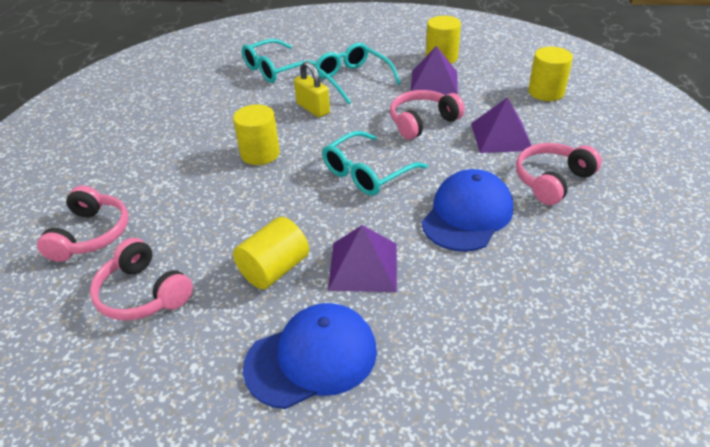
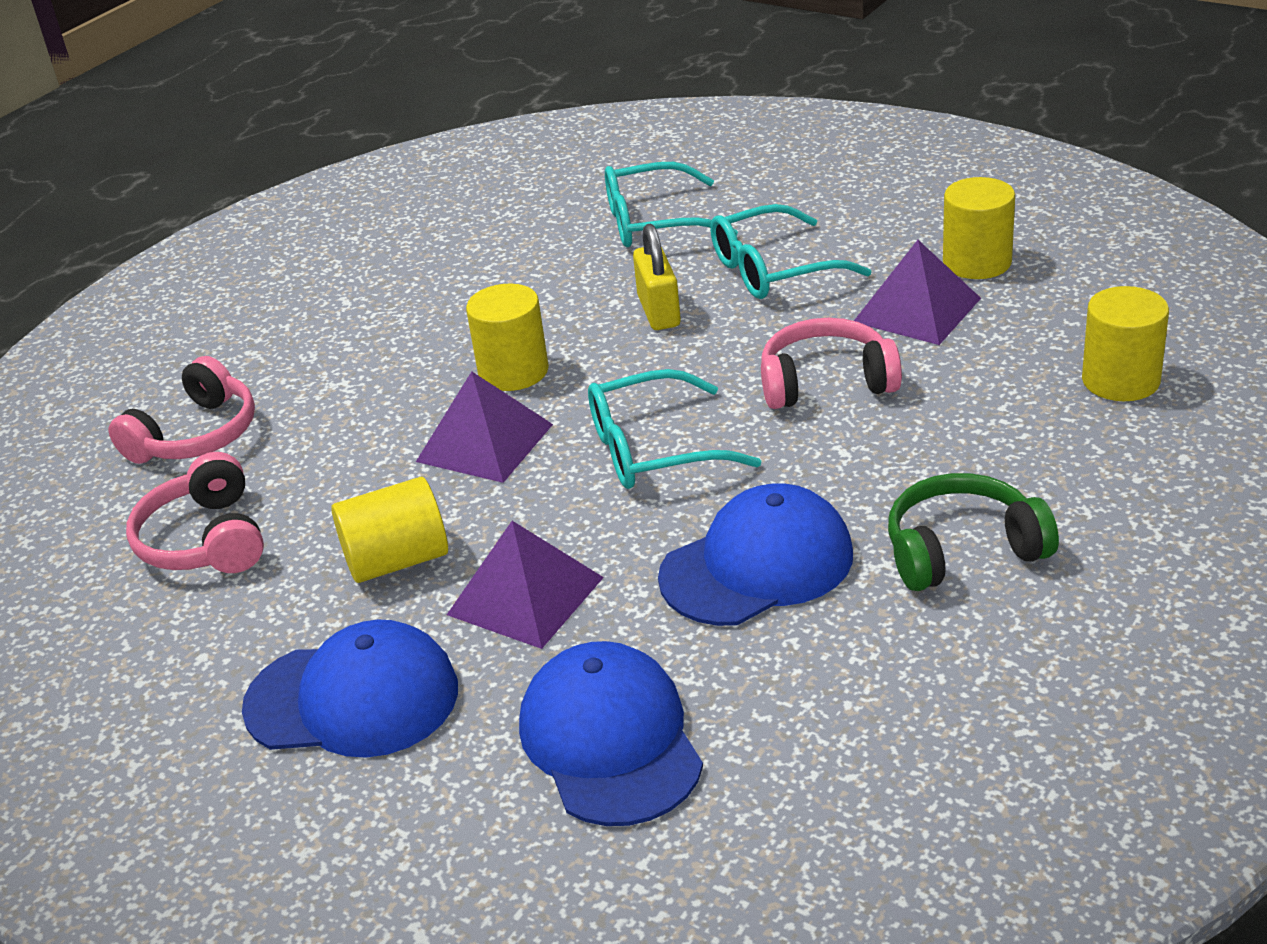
camera: 30 degrees right, 5 degrees down
turquoise glasses [315,43,401,104] -> turquoise glasses turned 105 degrees counterclockwise [710,204,871,299]
purple pyramid [471,97,532,153] -> purple pyramid moved to [416,371,553,483]
pink headphones [516,143,602,205] -> green headphones [888,473,1059,591]
none -> blue cap [519,641,703,826]

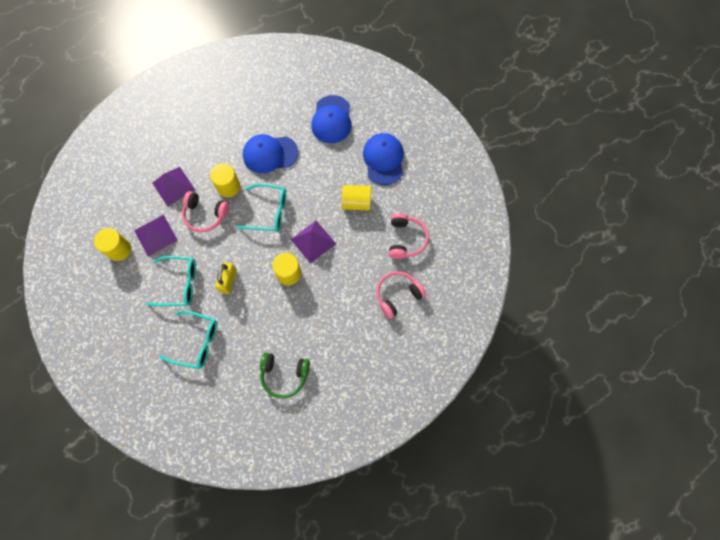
camera: 160 degrees left, 35 degrees up
blue cap [242,620,458,758] -> blue cap turned 60 degrees clockwise [363,133,404,185]
purple pyramid [447,521,604,649] -> purple pyramid moved to [152,167,195,207]
green headphones [888,473,1059,591] -> green headphones moved to [260,353,310,398]
yellow cylinder [1082,286,1169,401] -> yellow cylinder moved to [210,164,240,197]

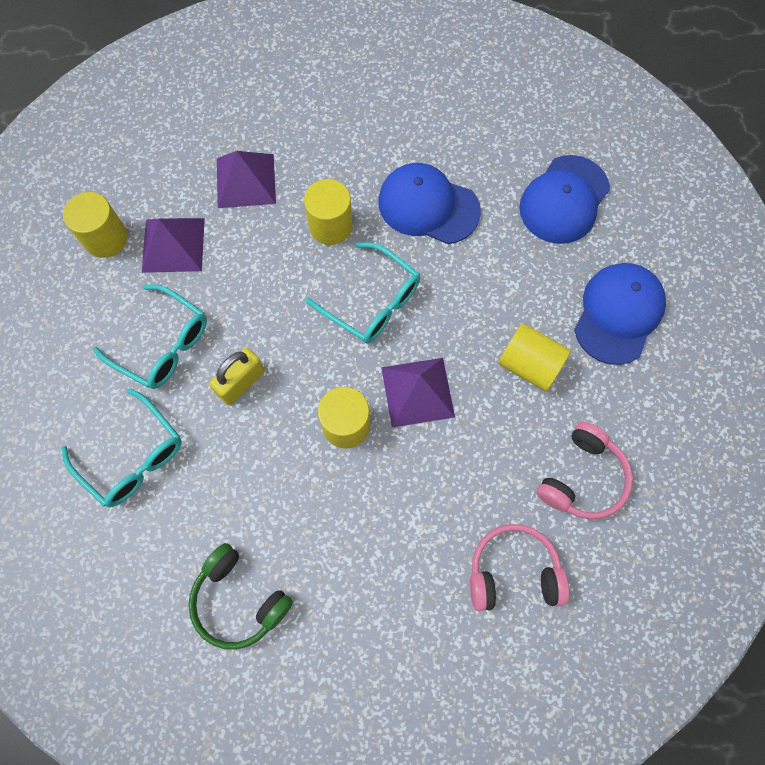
camera: 30 degrees right, 0 degrees up
pink headphones [182,191,229,232] -> none

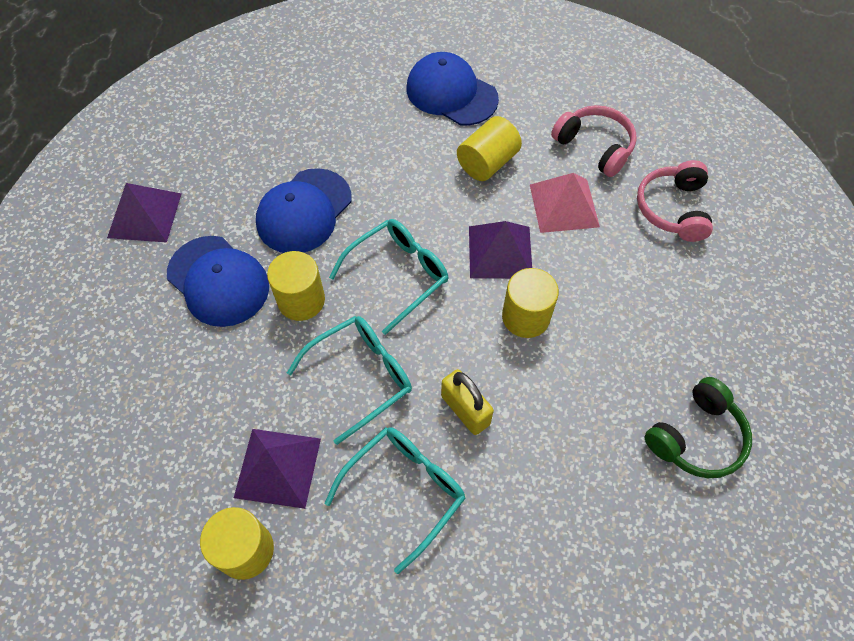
camera: 80 degrees left, 10 degrees down
turquoise glasses [61,388,182,507] -> turquoise glasses moved to [287,316,412,445]
purple pyramid [217,151,276,208] -> purple pyramid moved to [107,183,182,243]
blue cap [519,155,610,244] -> blue cap moved to [167,236,269,327]
none -> pink pyramid [530,173,600,233]

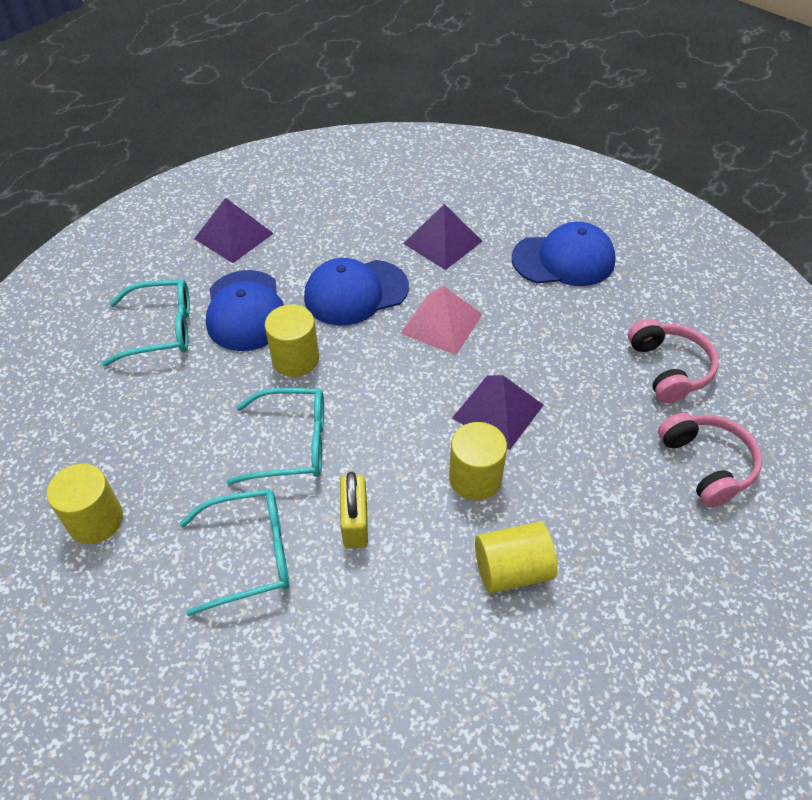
camera: 35 degrees right, 10 degrees down
purple pyramid [234,429,321,509] -> purple pyramid moved to [403,204,482,270]
turquoise glasses [329,219,448,335] -> turquoise glasses moved to [102,279,190,366]
blue cap [407,52,499,125] -> blue cap turned 105 degrees clockwise [512,222,615,286]
yellow cylinder [457,116,522,181] -> yellow cylinder moved to [475,522,557,593]
pink pyramid [530,173,600,233] -> pink pyramid moved to [401,286,483,355]
pink headphones [637,160,713,242] -> pink headphones turned 120 degrees clockwise [658,413,762,507]
green headphones [645,377,752,478] -> none

